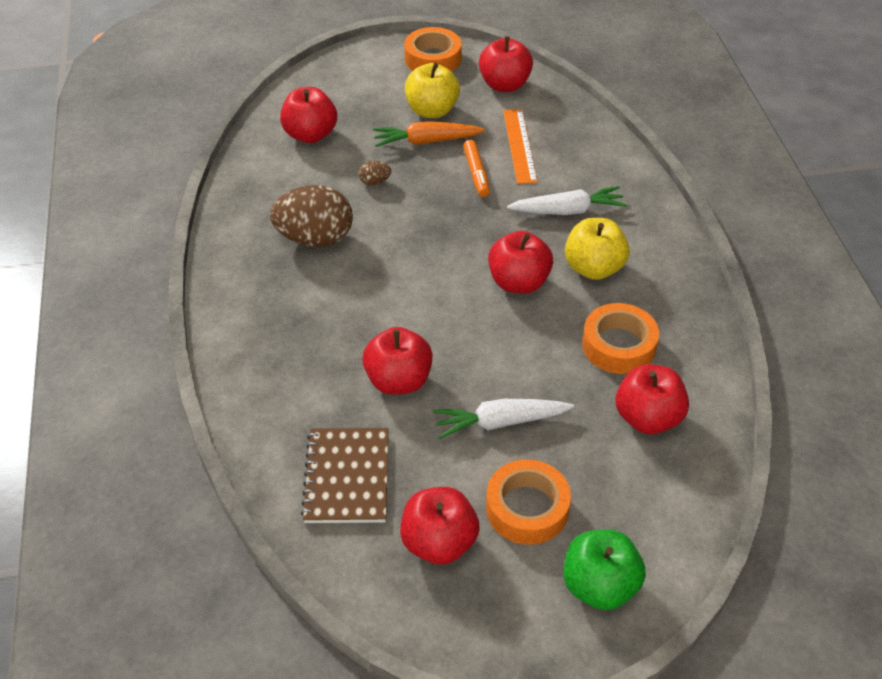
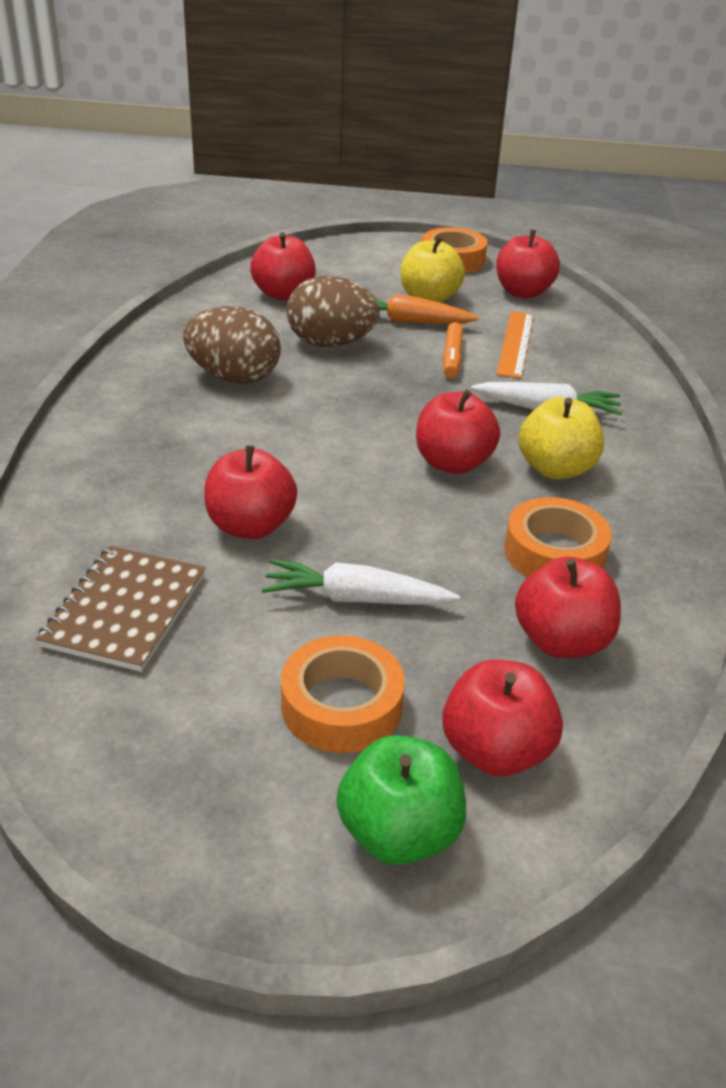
camera: 15 degrees right, 10 degrees down
brown egg [359,161,391,186] -> brown egg [287,276,380,347], size x2.36
red apple [400,487,480,565] -> red apple moved to [442,660,563,776]

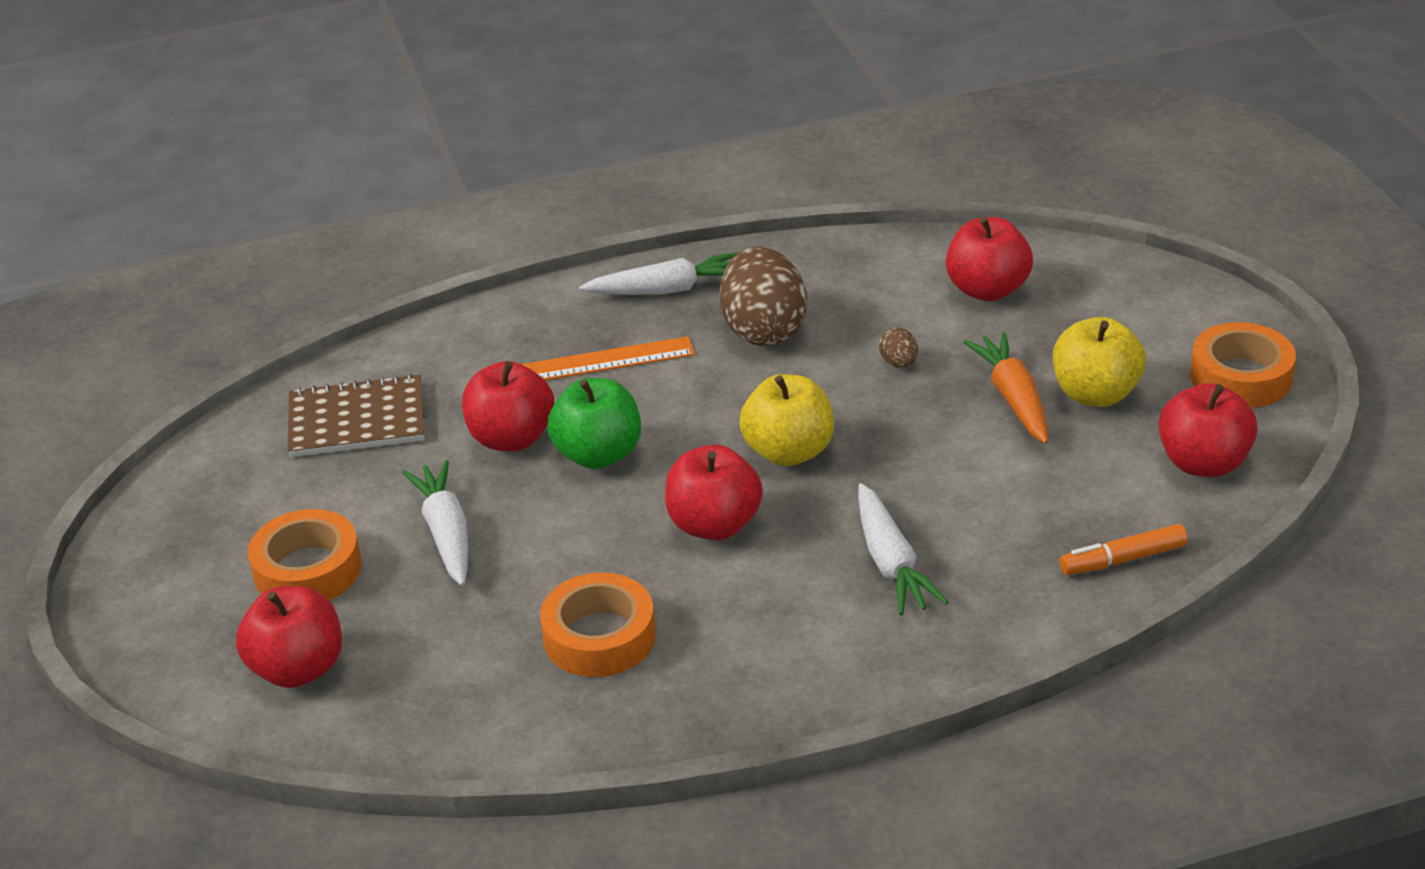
camera: 70 degrees right, 0 degrees up
brown egg [287,276,380,347] -> brown egg [879,328,918,368], size x0.42
green apple [337,735,466,865] -> green apple moved to [547,378,641,469]
orange marker [443,322,463,378] -> orange marker moved to [1060,524,1188,575]
orange ruler [496,311,534,378] -> orange ruler moved to [522,336,695,380]
red apple [515,557,621,658] -> none
yellow apple [518,397,604,480] -> yellow apple moved to [739,374,834,466]
none -> white carrot [579,252,739,295]

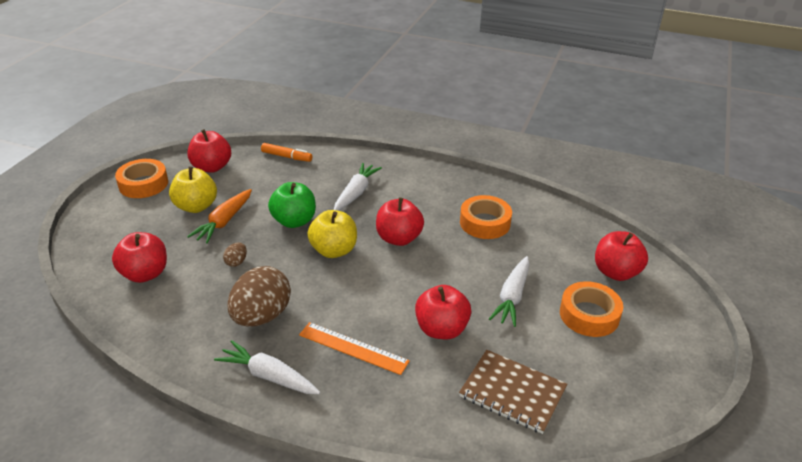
camera: 145 degrees left, 0 degrees up
green apple [547,378,641,469] -> green apple moved to [268,182,316,228]

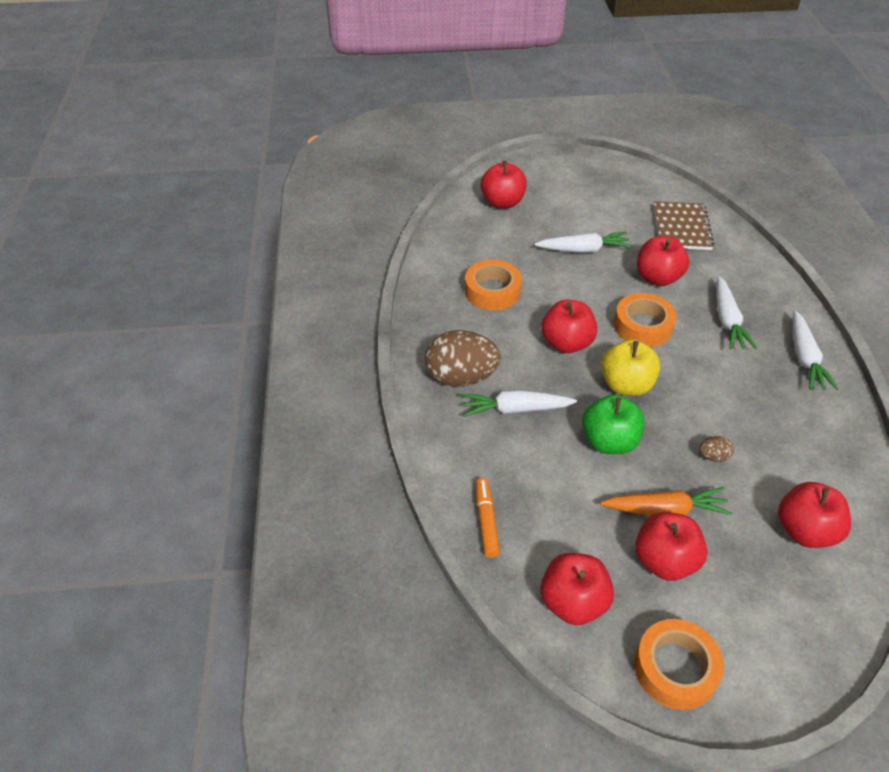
camera: 115 degrees left, 10 degrees up
yellow apple [169,166,217,213] -> red apple [635,512,708,581]
brown egg [227,266,291,327] -> brown egg moved to [425,330,501,387]
orange ruler [299,322,410,375] -> white carrot [716,276,757,349]
orange tape [560,281,623,337] -> orange tape moved to [614,293,677,347]

